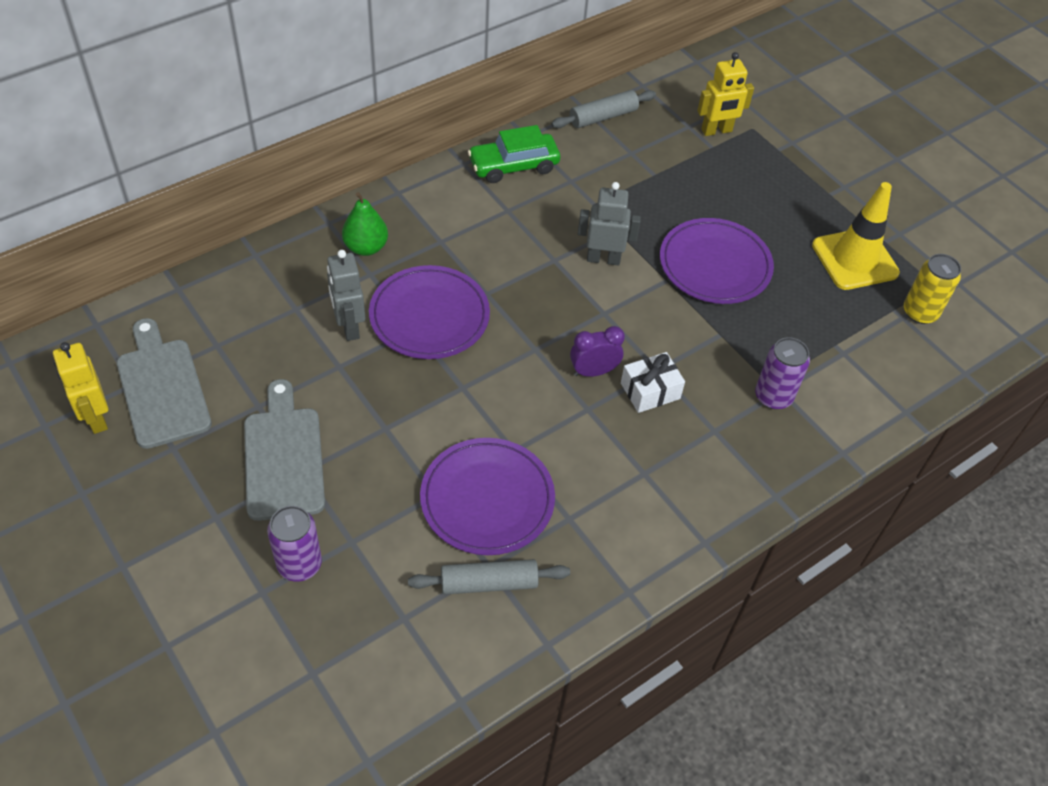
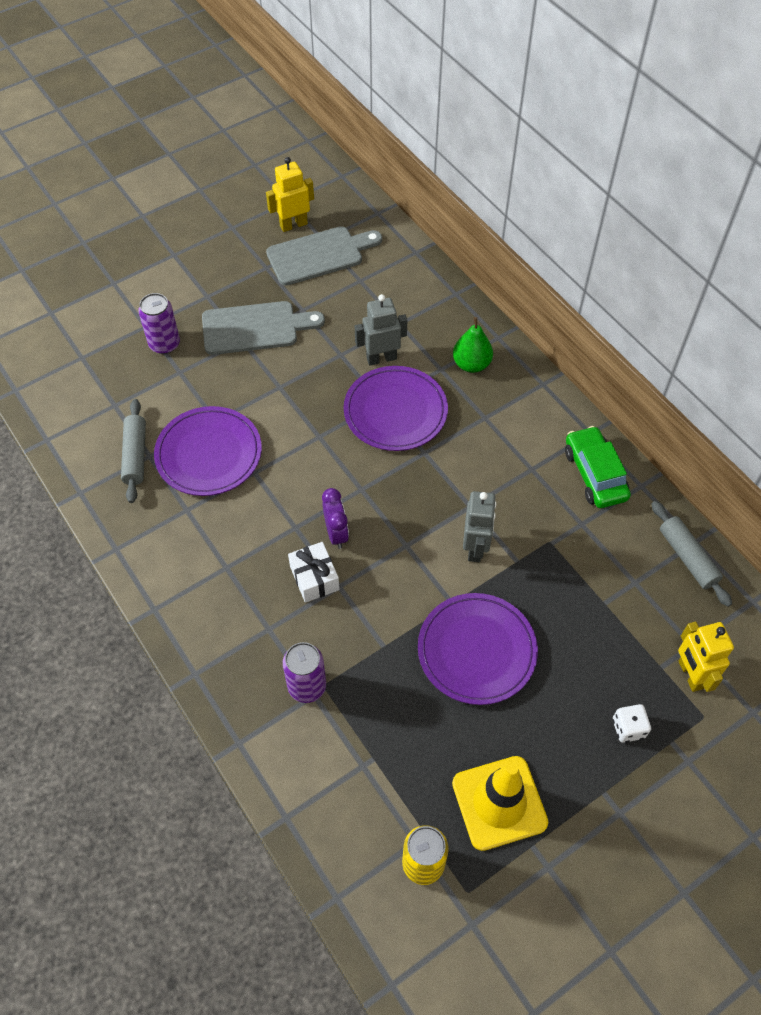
camera: 95 degrees right, 5 degrees up
none -> white dice [613,704,651,743]

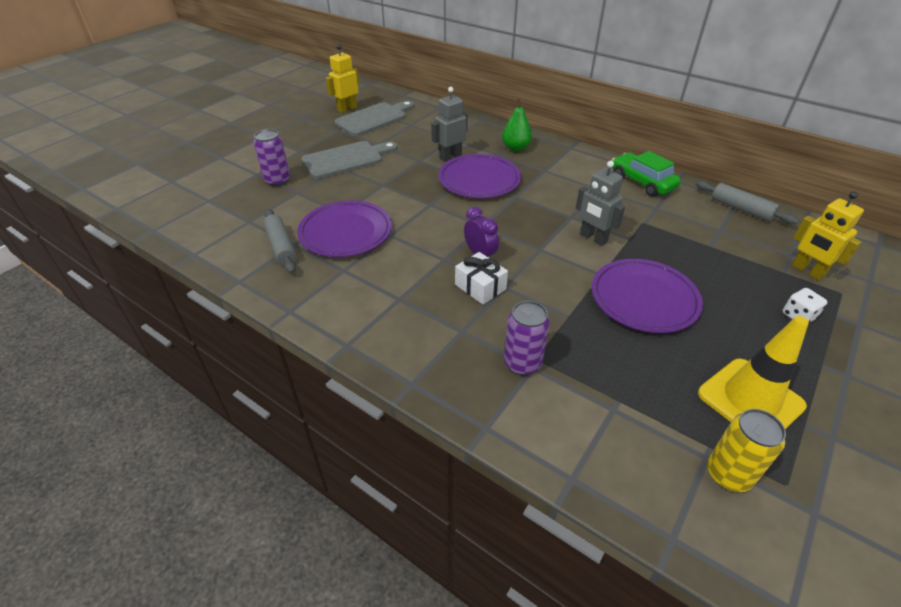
camera: 20 degrees left, 15 degrees down
grey robot [463,491,496,562] -> grey robot turned 150 degrees clockwise [576,161,625,246]

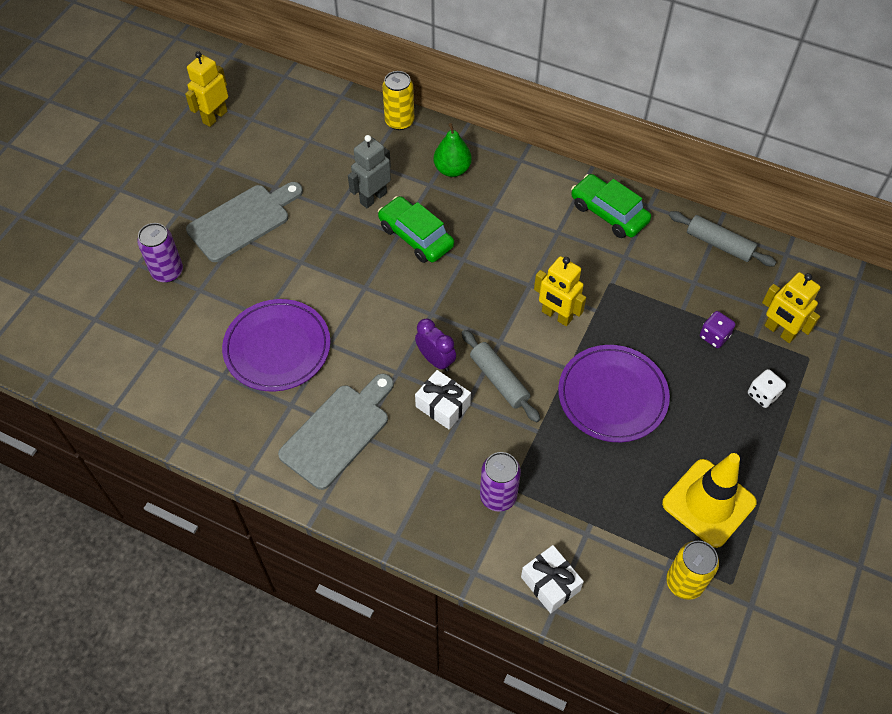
camera: 10 degrees left, 15 degrees up
grey rolling pin [263,209,297,274] -> grey rolling pin moved to [461,330,540,422]
grey cutting board [334,101,414,136] -> grey cutting board moved to [278,374,394,490]
purple plate [438,154,521,198] -> green car [378,196,454,263]
grey robot [576,161,625,246] -> yellow robot [534,256,586,326]
none -> yellow can [382,71,414,130]
none -> white gift [521,545,584,613]
none -> purple dice [700,311,735,348]

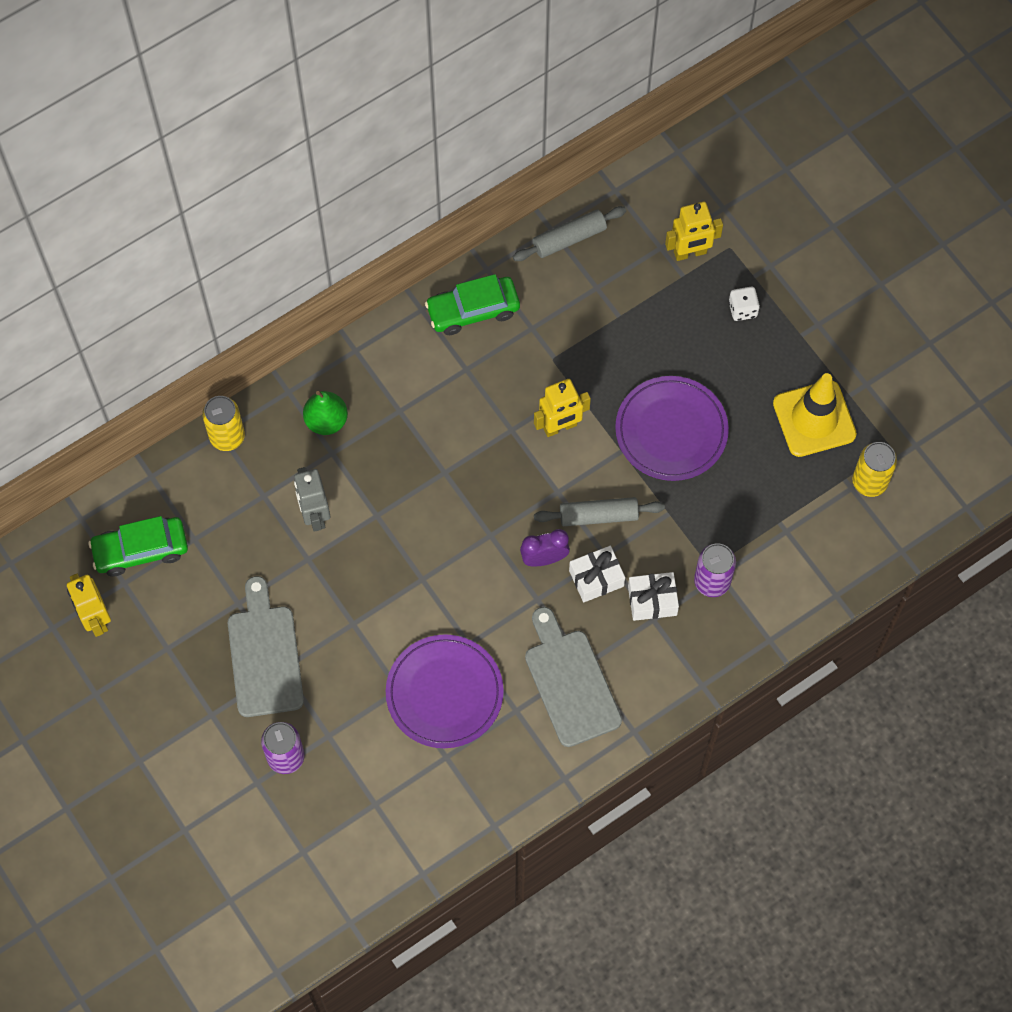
camera: 60 degrees left, 10 degrees up
green car [378,196,454,263] -> green car moved to [88,516,188,576]
white gift [521,545,584,613] -> white gift moved to [628,572,679,621]
purple dice [700,311,735,348] -> none

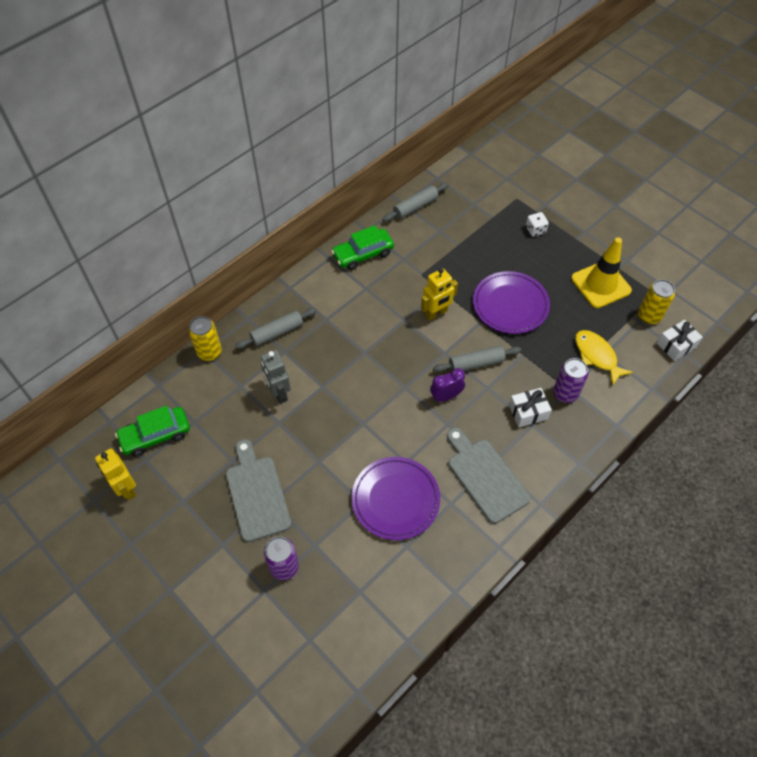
camera: 10 degrees left, 10 degrees down
green pear [303,391,348,435] -> grey rolling pin [235,308,317,349]
white gift [569,546,625,602] -> white gift moved to [657,320,703,361]
yellow robot [665,202,723,261] -> none
none -> yellow fish [575,330,633,386]

